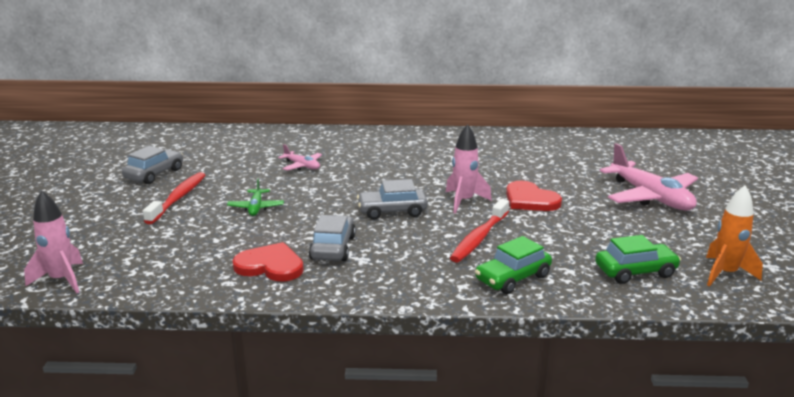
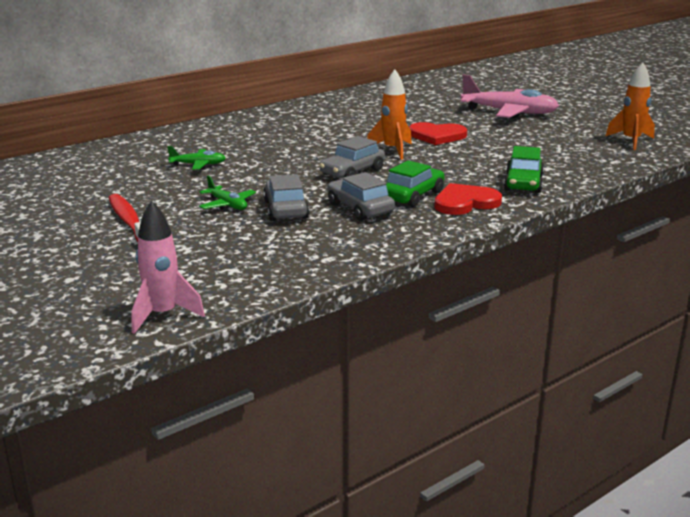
camera: 40 degrees left, 0 degrees up
grey car [122,146,183,184] -> grey car moved to [263,174,309,221]
red heart [233,242,304,281] -> red heart moved to [434,183,502,215]
pink plane [278,144,322,170] -> green plane [167,146,226,170]
pink rocket [446,124,492,214] -> orange rocket [367,69,412,160]
red toothbrush [450,199,509,263] -> none
green car [595,235,681,284] -> green car moved to [386,160,444,207]

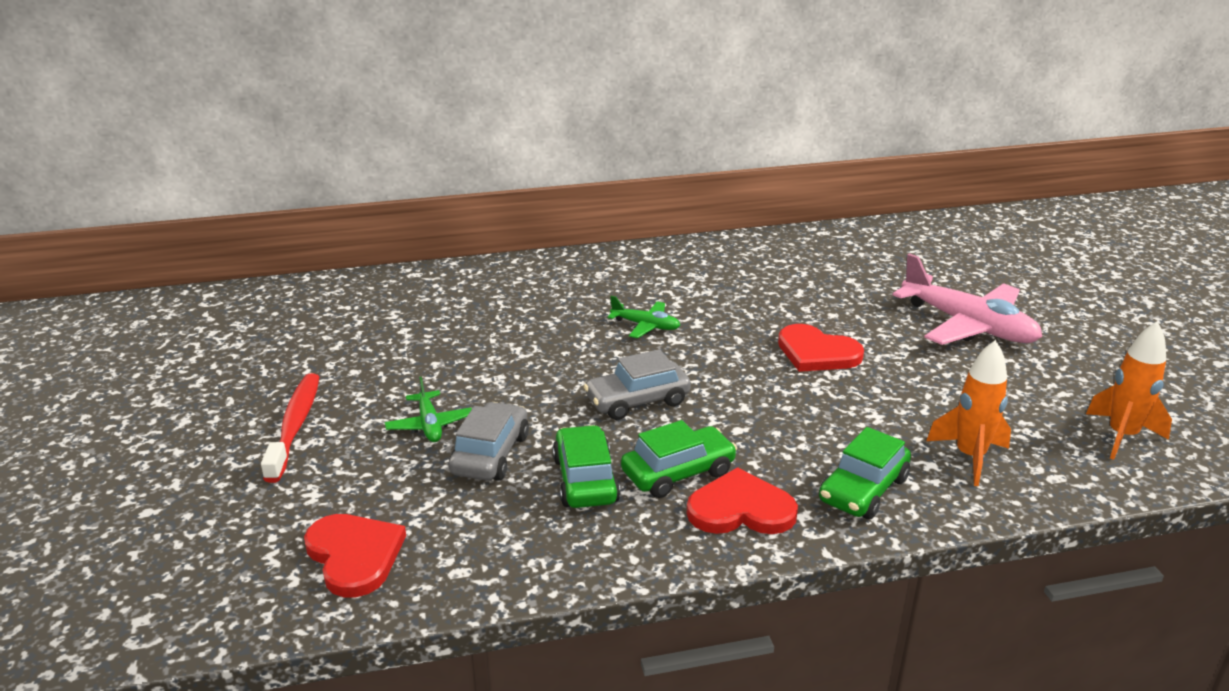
camera: 25 degrees right, 5 degrees up
pink rocket [131,201,205,334] -> none
green plane [167,146,226,170] -> green plane moved to [608,296,680,338]
grey car [327,172,395,221] -> green car [552,425,620,508]
orange rocket [367,69,412,160] -> orange rocket moved to [926,340,1011,486]
none -> red heart [304,514,406,597]

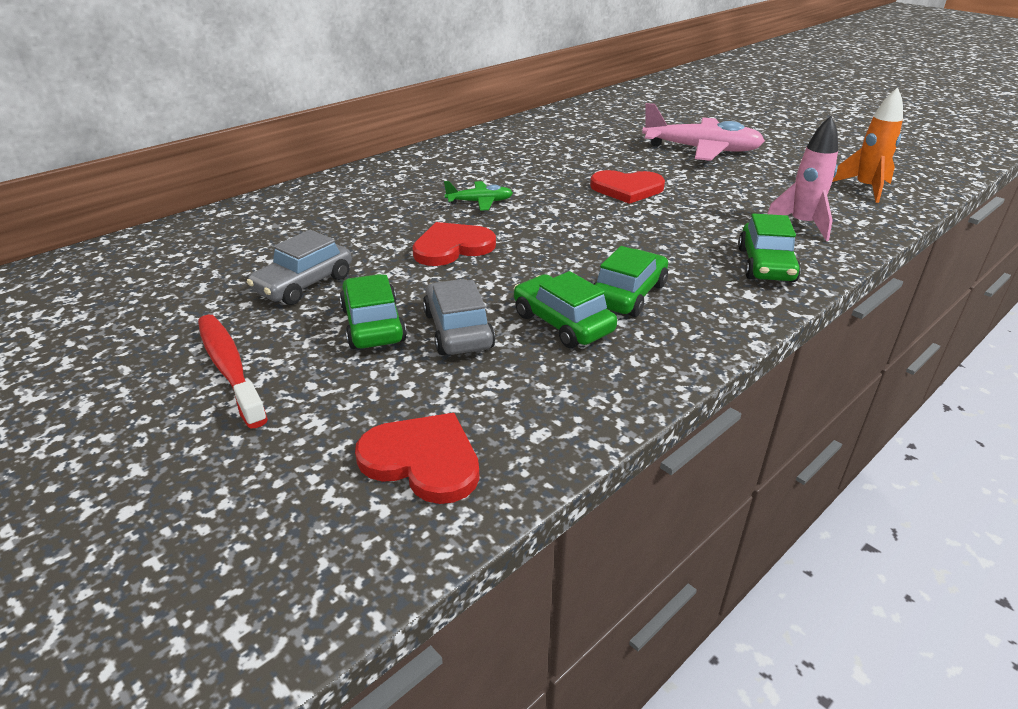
camera: 30 degrees left, 5 degrees up
green plane [384,377,472,442] -> green car [340,274,407,349]
grey car [584,349,691,420] -> grey car moved to [247,230,352,305]
red heart [687,467,798,534] -> red heart moved to [412,222,496,266]
orange rocket [926,340,1011,486] -> pink rocket [767,116,838,241]

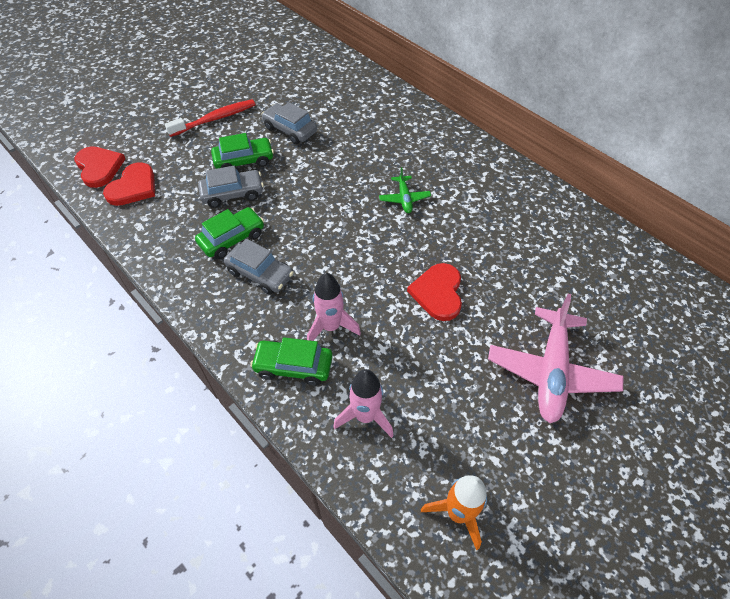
camera: 90 degrees right, 20 degrees up
red heart [412,222,496,266] -> red heart moved to [75,146,126,188]
green car [594,246,668,317] -> grey car [224,239,294,295]
none -> pink rocket [307,273,361,341]

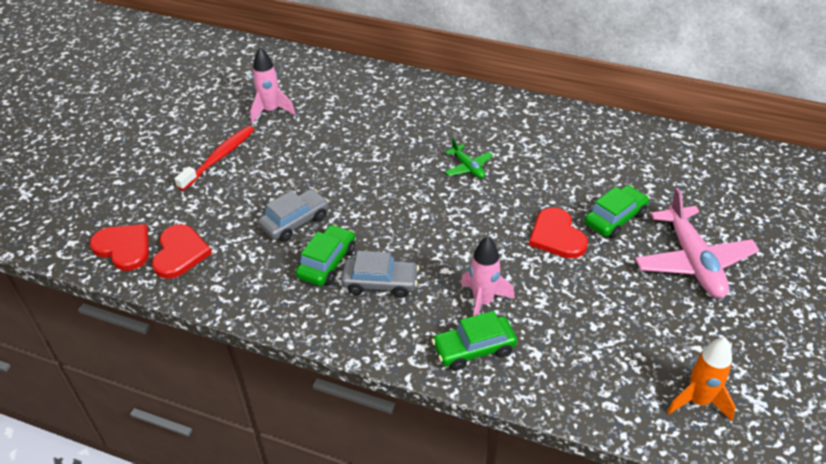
camera: 25 degrees left, 10 degrees down
green car [211,133,274,169] -> green car moved to [585,185,649,239]
grey car [261,102,317,144] -> none
pink rocket [333,369,393,438] -> pink rocket moved to [250,48,296,124]

